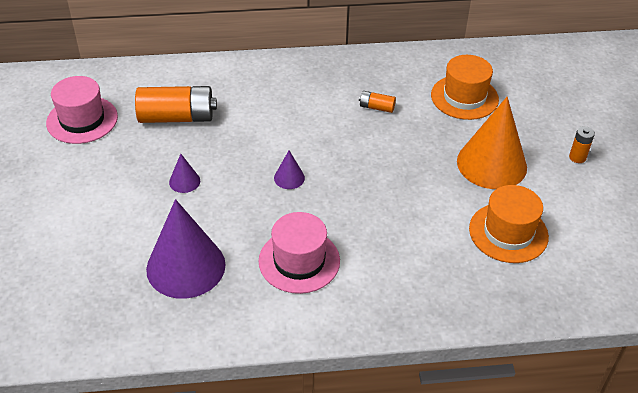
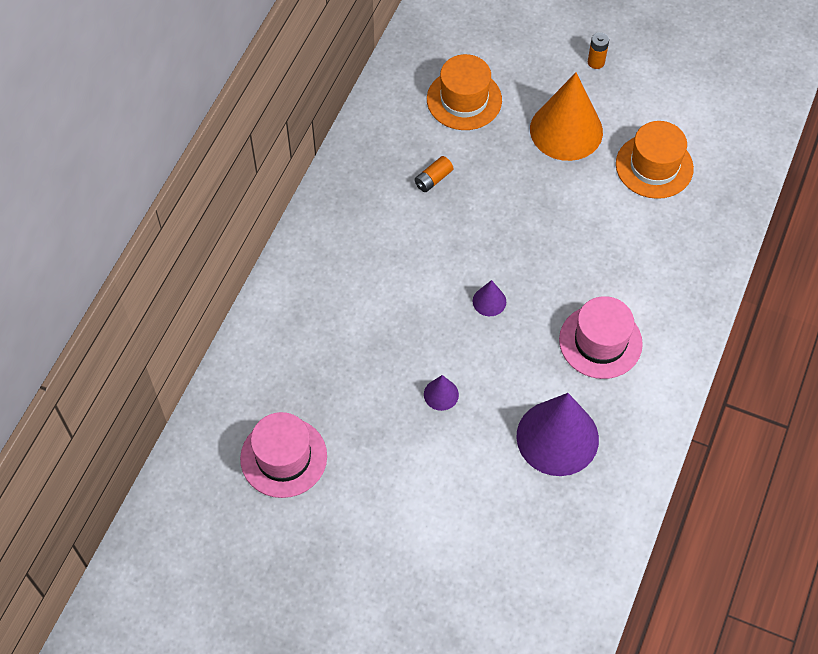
camera: 60 degrees left, 15 degrees up
orange battery [135,86,217,123] -> none

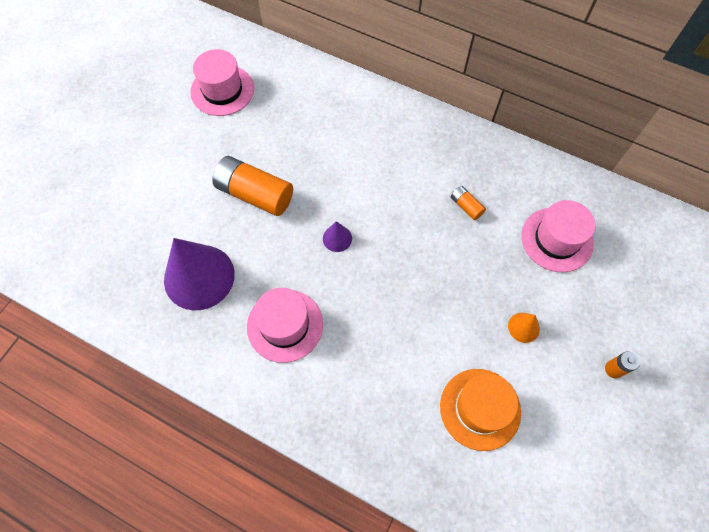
camera: 95 degrees right, 5 degrees up
purple cone [424,375,459,411] -> orange battery [212,156,293,216]
orange hat [427,54,502,130] -> pink hat [521,200,596,272]
orange cone [530,72,603,161] -> orange cone [508,313,540,343], size x0.43

